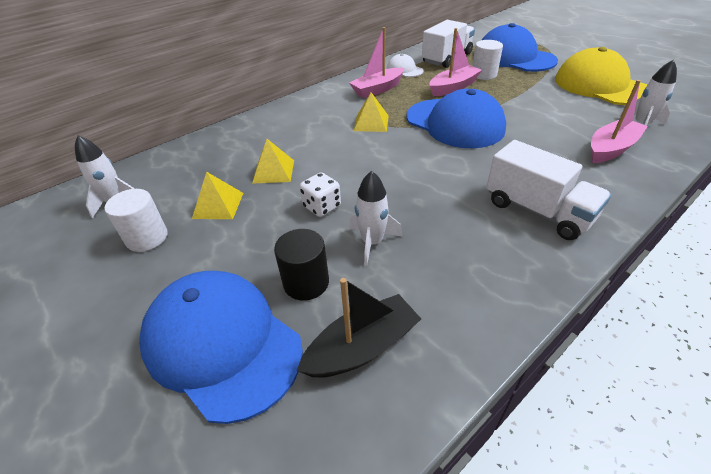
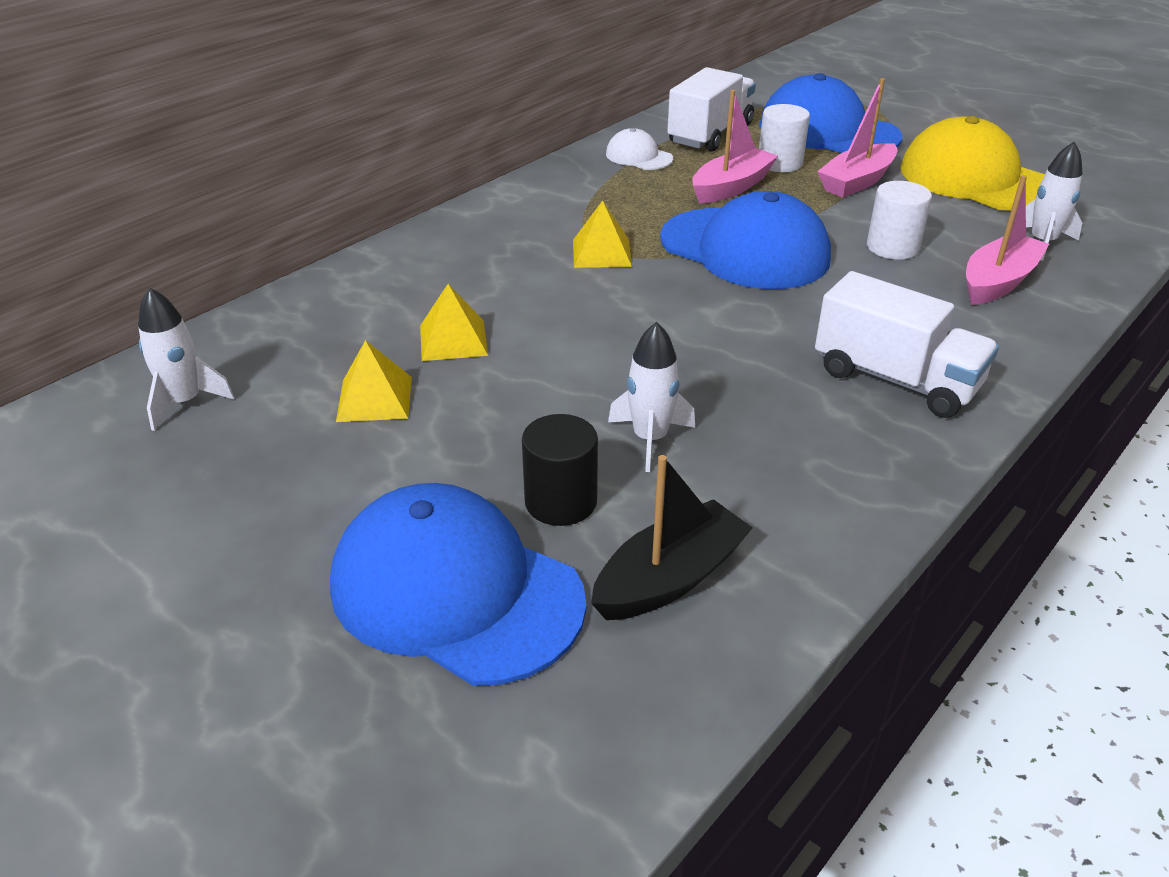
camera: 10 degrees left, 5 degrees down
white cylinder [105,189,168,252] -> white cylinder moved to [867,181,932,260]
white dice [300,173,341,217] -> none
pink boat [349,27,404,98] -> pink boat moved to [817,78,898,198]

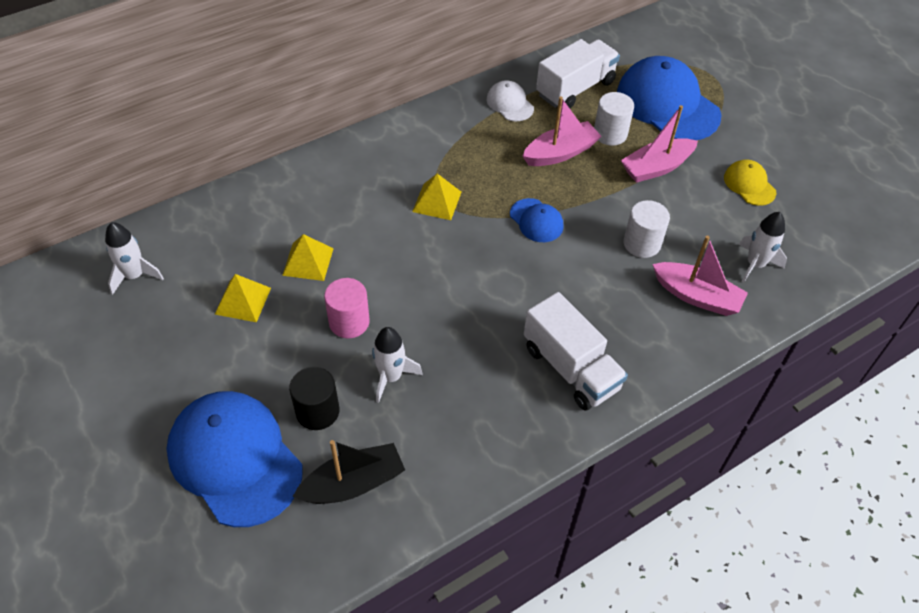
camera: 15 degrees right, 15 degrees up
blue cap [660,191,831,289] -> blue cap [510,198,564,242], size x0.48
yellow cap [900,116,1045,211] -> yellow cap [724,160,776,206], size x0.48
pink boat [966,175,1049,305] -> pink boat turned 60 degrees clockwise [653,236,748,316]
none -> pink cylinder [324,278,370,338]

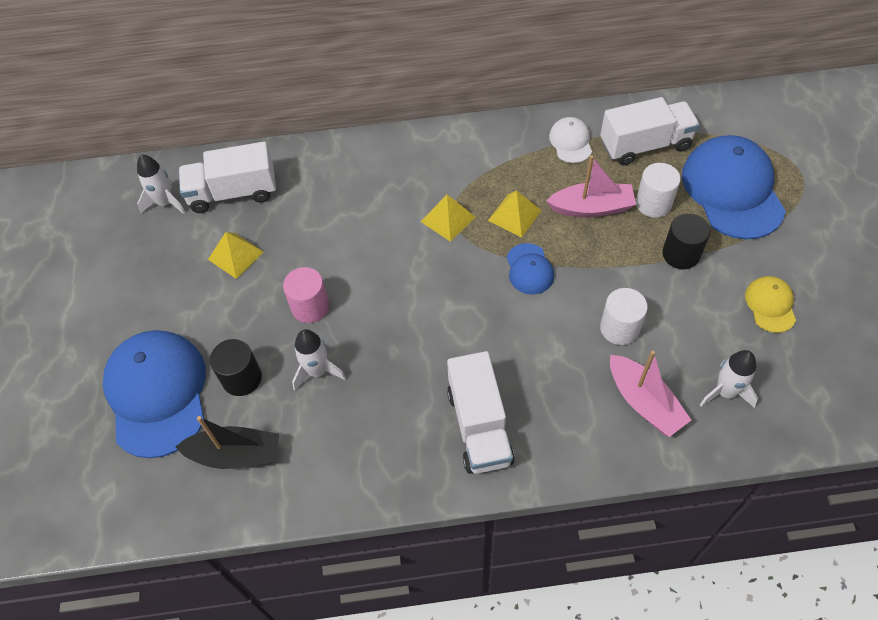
camera: 30 degrees right, 5 degrees up
yellow pyramid [282,234,334,281] -> yellow pyramid moved to [488,190,542,237]
pink boat [621,105,698,183] -> black cylinder [662,213,710,269]
none -> white truck [179,142,276,213]

